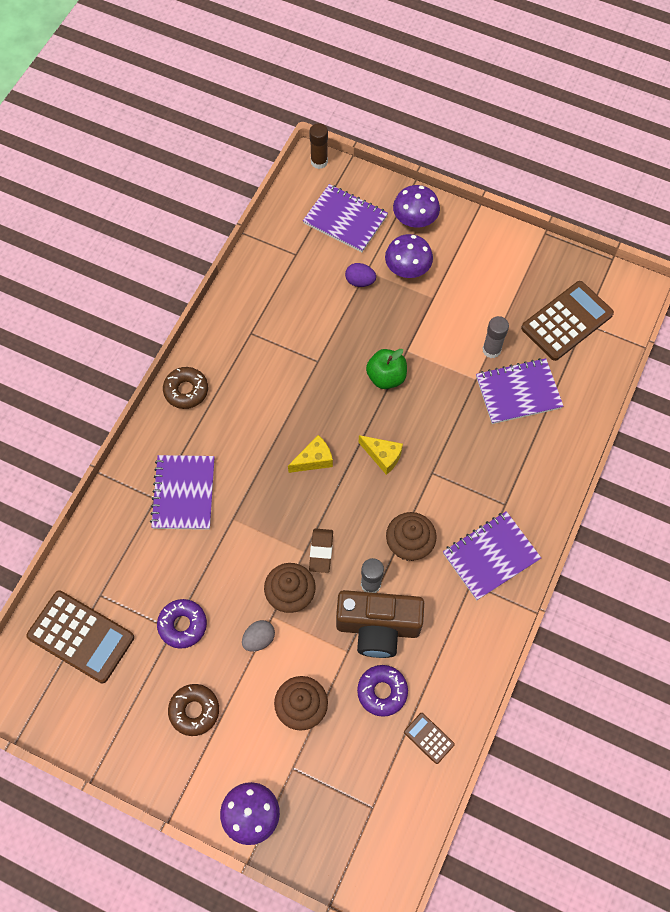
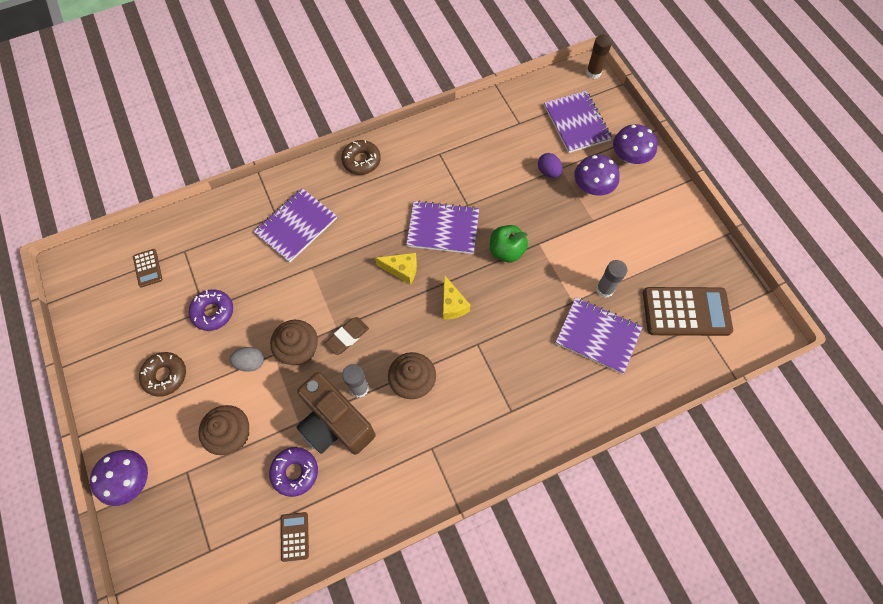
camera: 40 degrees right, 0 degrees up
brown calculator [26,591,134,684] -> brown calculator [133,249,162,288], size x0.47
purple notebook [443,511,541,600] -> purple notebook moved to [406,200,479,254]

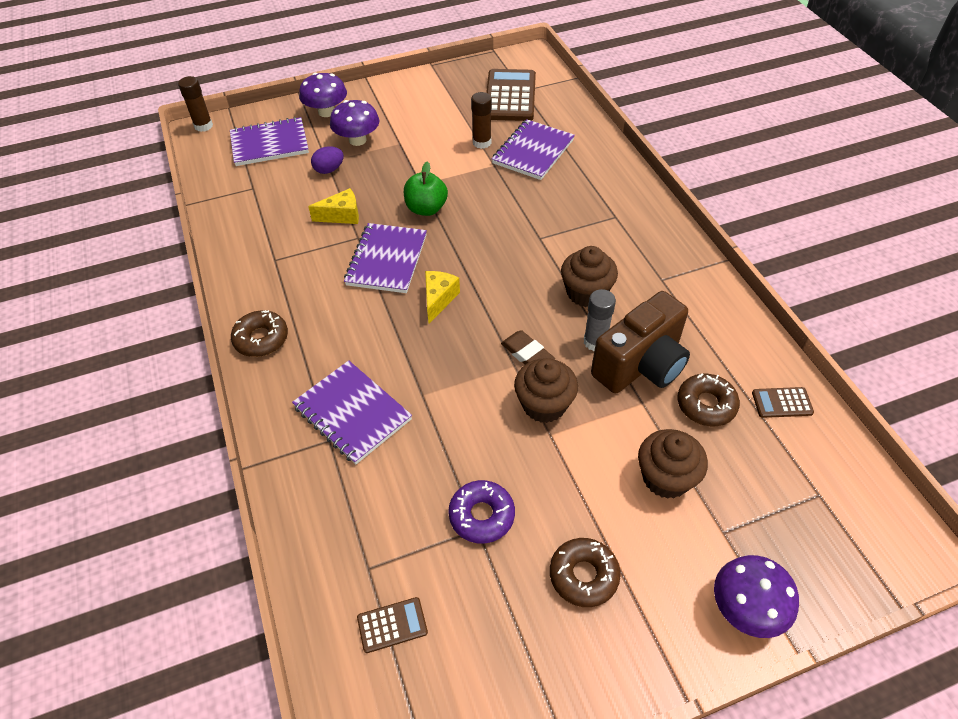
camera: 85 degrees left, 15 degrees down
grey egg [230,347,264,372] -> none
purple donut [269,447,318,497] -> brown donut [677,373,740,426]
yellow cheese [443,275,470,320] -> yellow cheese moved to [308,188,359,224]
grey glue stick [596,260,627,298] -> brown glue stick [471,92,492,149]

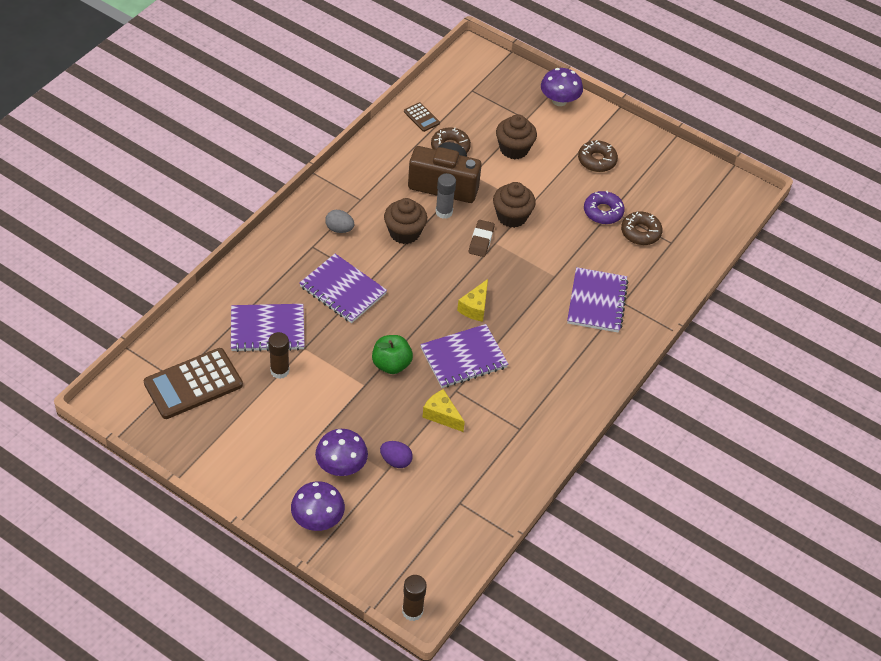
camera: 130 degrees left, 0 degrees up
purple notebook [230,117,309,166] -> purple notebook moved to [300,254,387,323]
brown donut [231,310,288,357] -> brown donut moved to [621,211,663,245]
brown calculator [357,597,428,653] -> none
yellow cheese [425,271,460,324] -> yellow cheese turned 45 degrees counterclockwise [457,279,488,322]
none -> grey egg [325,210,354,233]

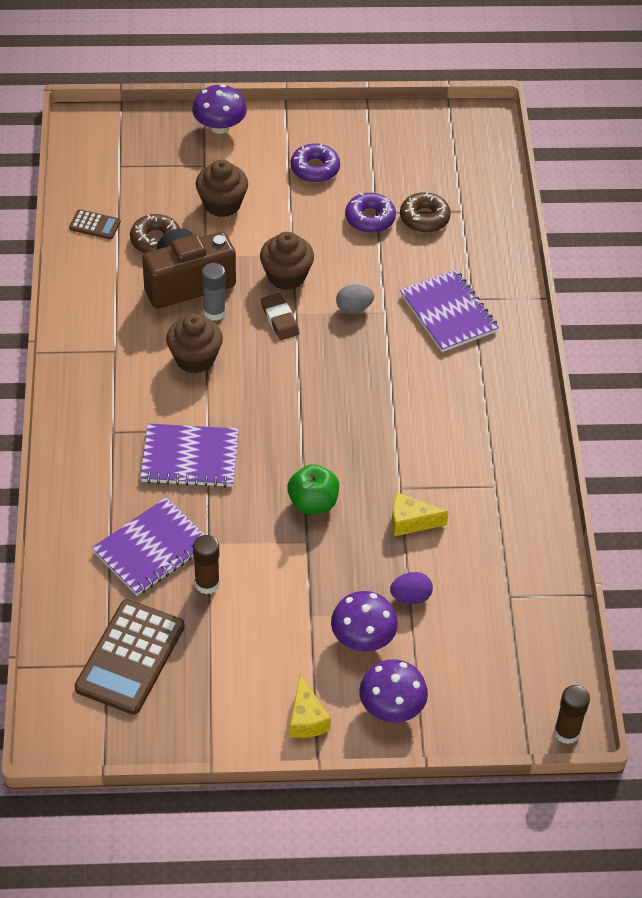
camera: 35 degrees left, 0 degrees up
grey egg [325,210,354,233] -> grey egg moved to [336,284,374,314]
purple notebook [420,324,509,388] -> none
yellow cheese [457,279,488,322] -> yellow cheese moved to [290,674,331,738]
brown donut [578,140,618,172] -> purple donut [290,143,340,183]

